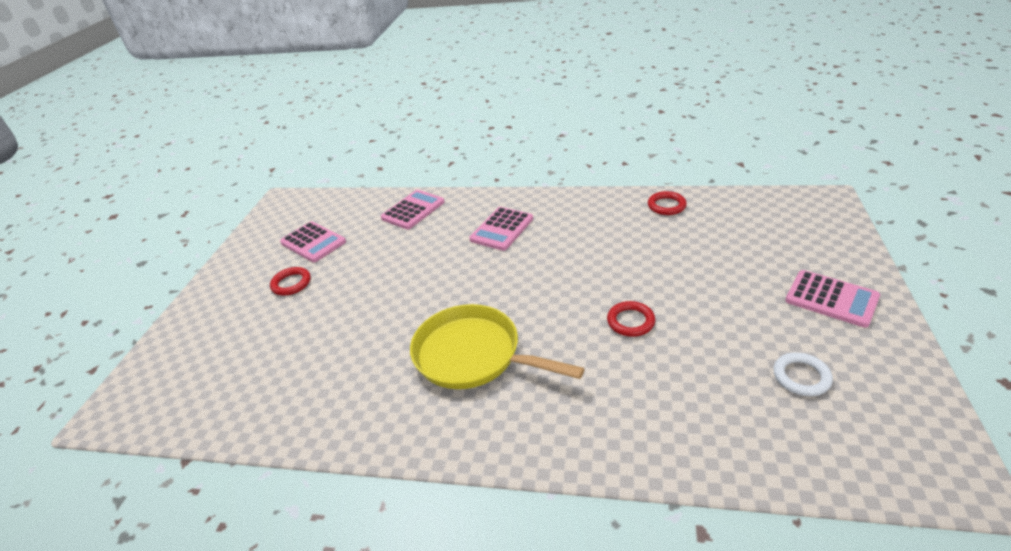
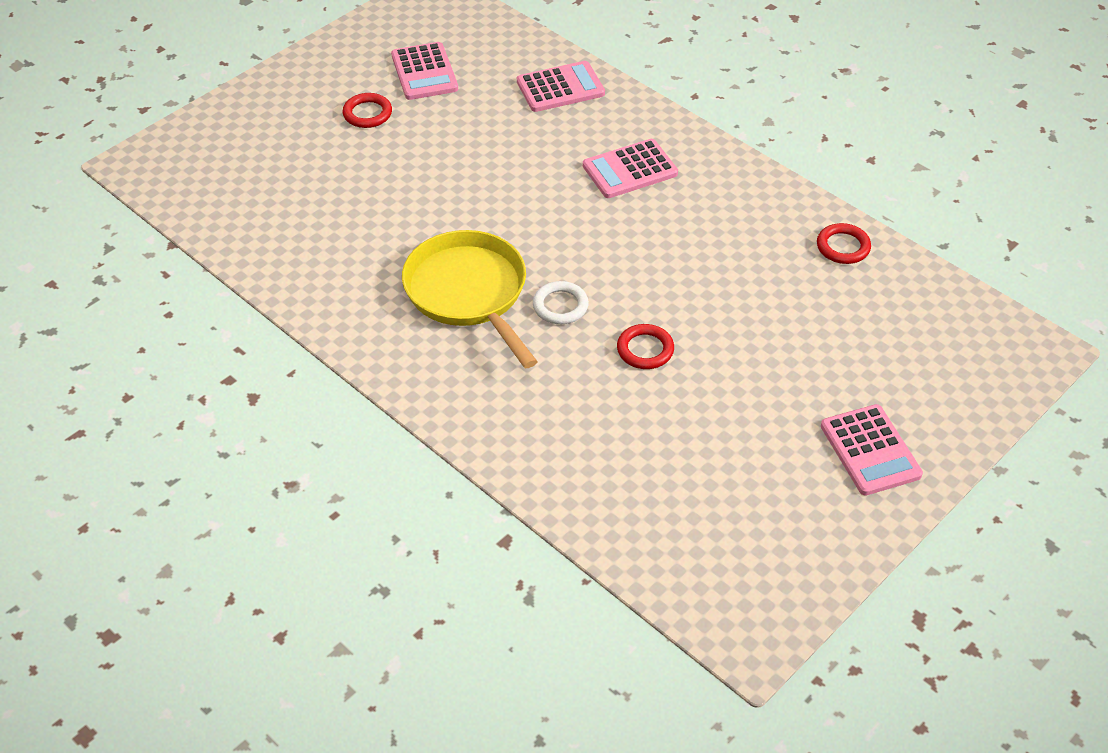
camera: 30 degrees right, 10 degrees up
white ring [773,352,833,396] -> white ring moved to [533,281,589,324]

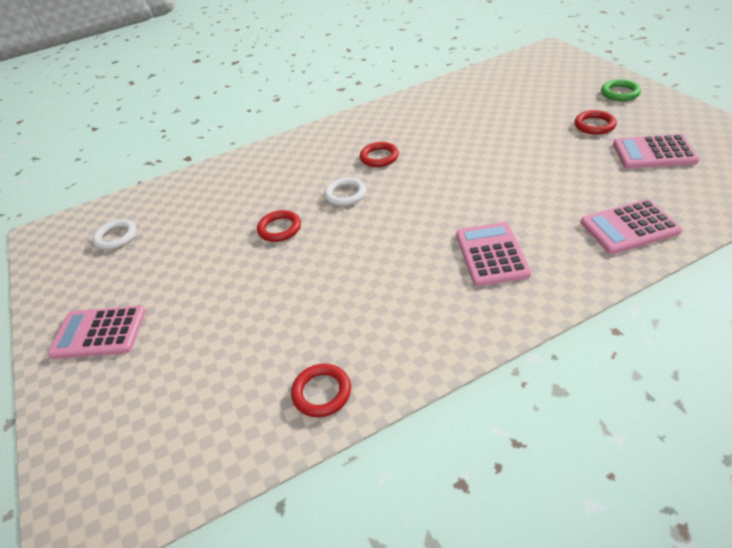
camera: 115 degrees right, 5 degrees down
yellow pan [402,230,538,368] -> red ring [360,142,399,167]
pink calculator [517,61,605,112] -> pink calculator turned 75 degrees clockwise [581,199,682,254]
none -> white ring [93,219,137,250]
none -> green ring [601,79,641,101]

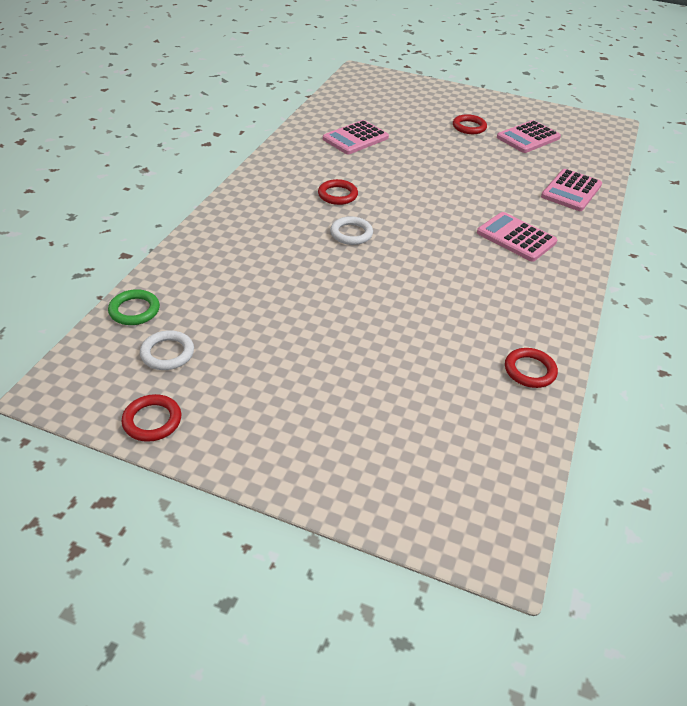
camera: 50 degrees left, 0 degrees up
pink calculator [48,305,146,359] -> pink calculator moved to [323,120,389,154]
red ring [257,210,301,242] -> red ring moved to [122,394,181,442]
green ring [601,79,641,101] -> green ring moved to [108,289,160,325]

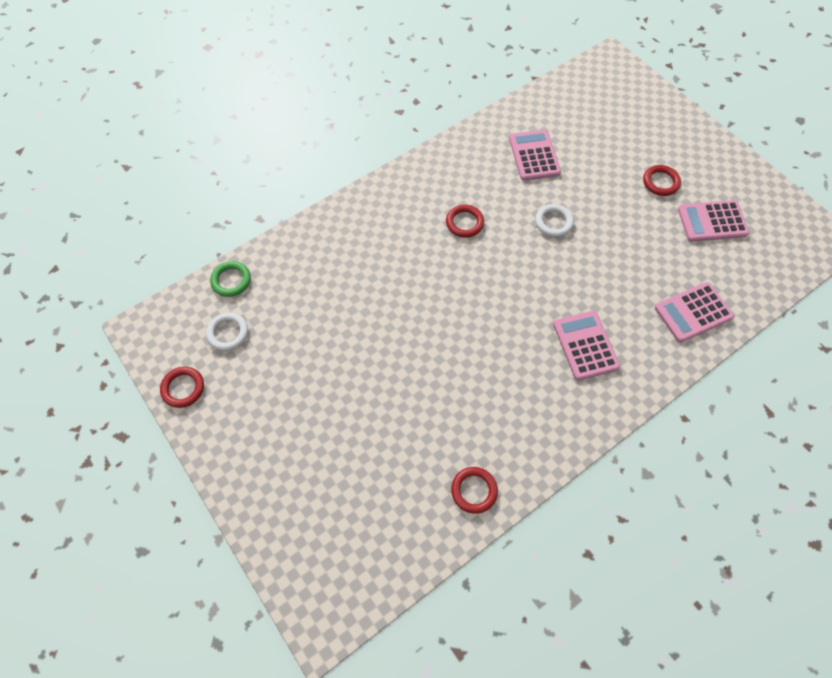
camera: 35 degrees right, 20 degrees up
pink calculator [323,120,389,154] -> pink calculator turned 90 degrees clockwise [509,130,561,181]
white ring [330,216,373,245] -> white ring moved to [535,204,574,237]

